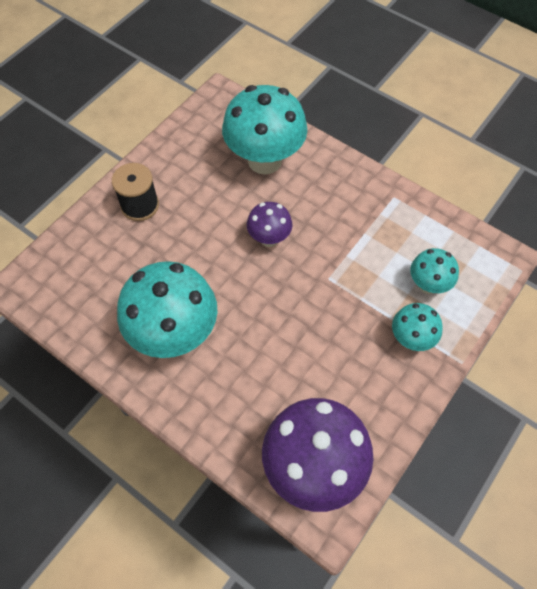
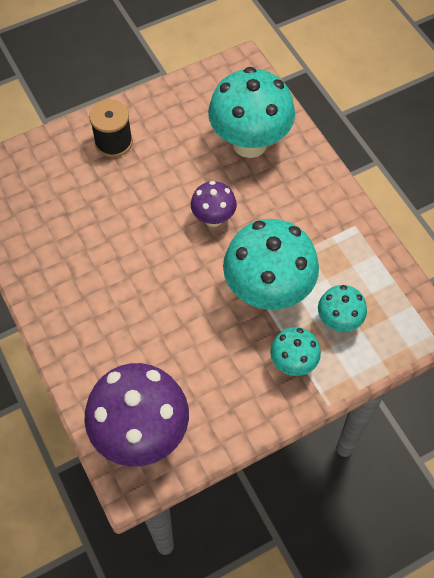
camera: 25 degrees right, 0 degrees up
turquoise mushroom [117,261,218,358] -> turquoise mushroom moved to [223,219,319,310]

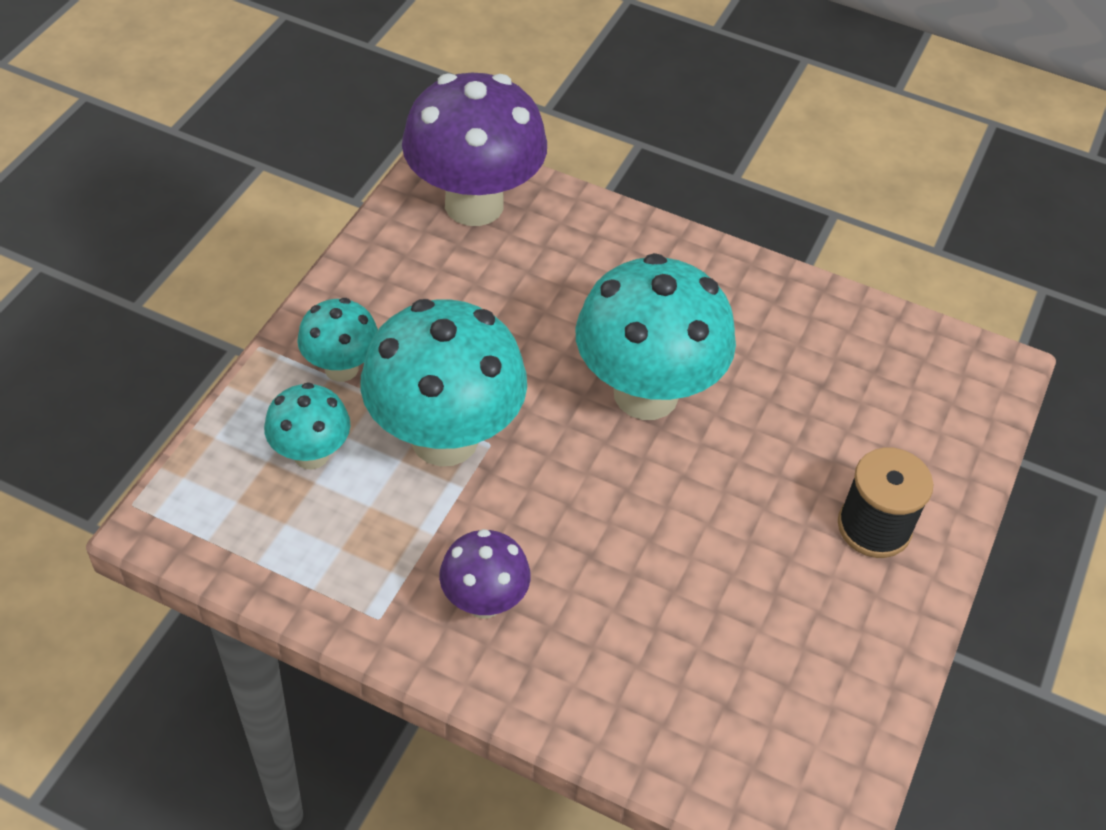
camera: 140 degrees right, 10 degrees down
purple mushroom [191,181,237,227] -> purple mushroom moved to [439,529,531,618]
turquoise mushroom [208,67,295,158] -> turquoise mushroom moved to [575,253,736,420]

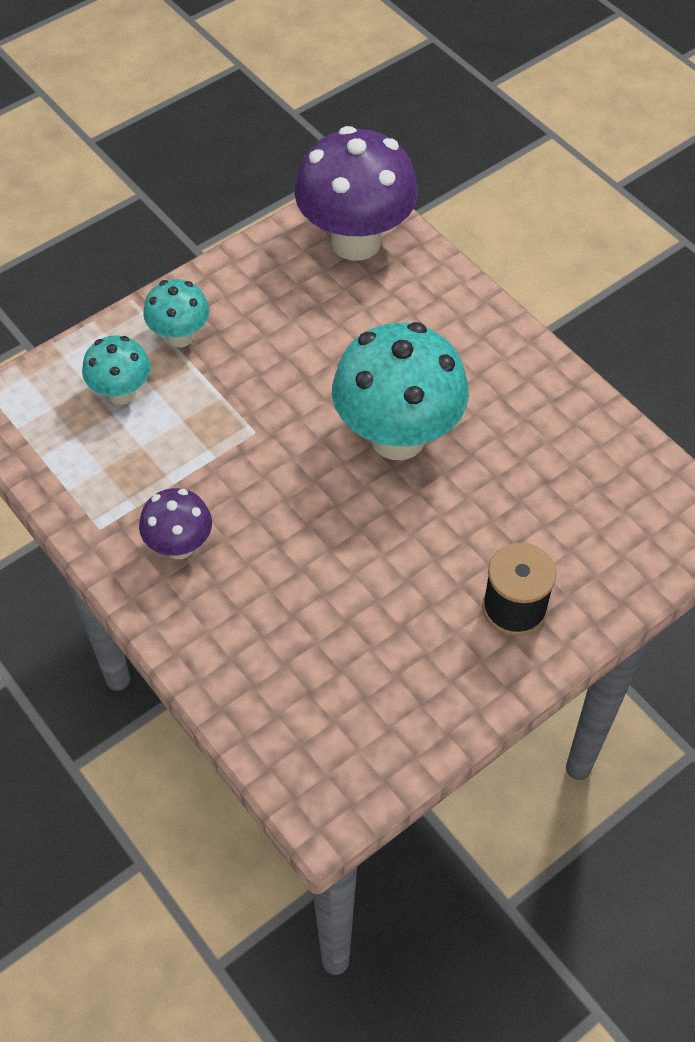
camera: 30 degrees right, 5 degrees up
turquoise mushroom [360,299,527,466] -> none

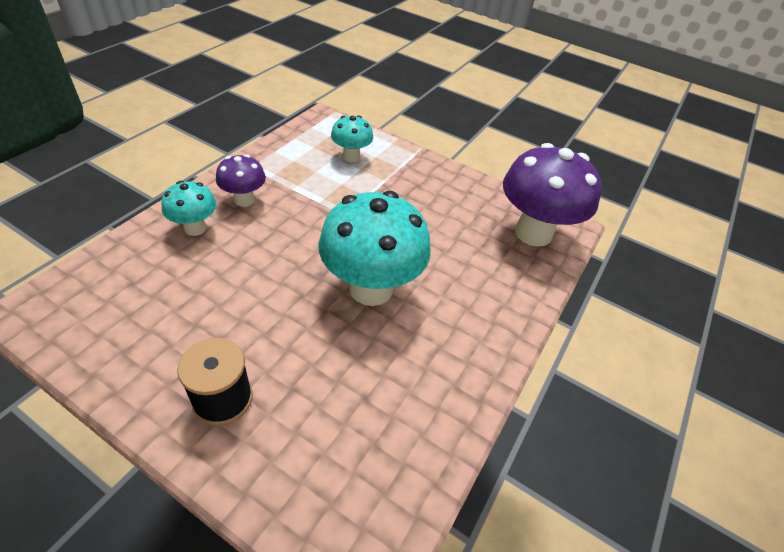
camera: 65 degrees right, 10 degrees down
turquoise mushroom [143,279,209,347] -> turquoise mushroom moved to [161,181,217,236]

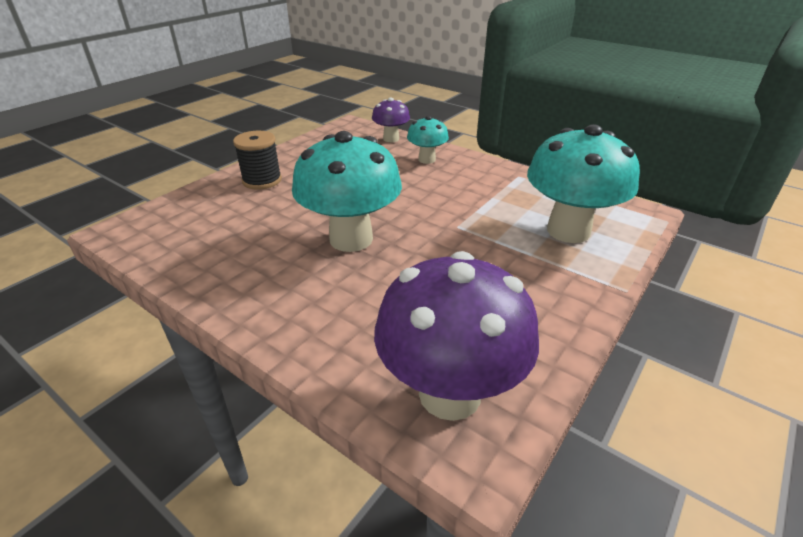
camera: 100 degrees right, 10 degrees down
purple mushroom [216,154,266,207] -> purple mushroom moved to [372,98,410,142]
turquoise mushroom [331,115,373,162] -> turquoise mushroom [527,124,640,243], size x1.93

